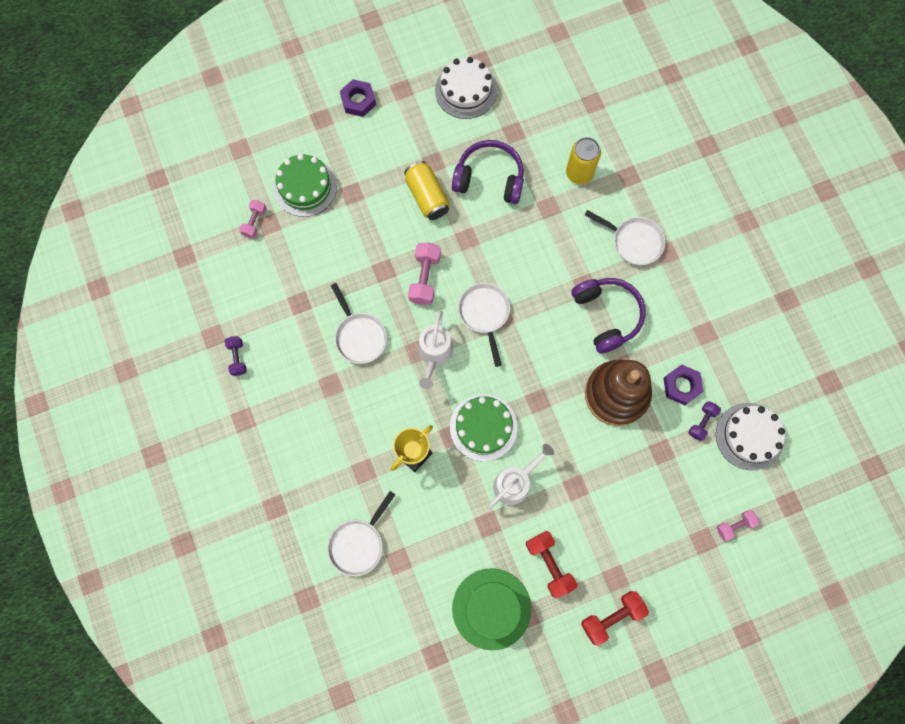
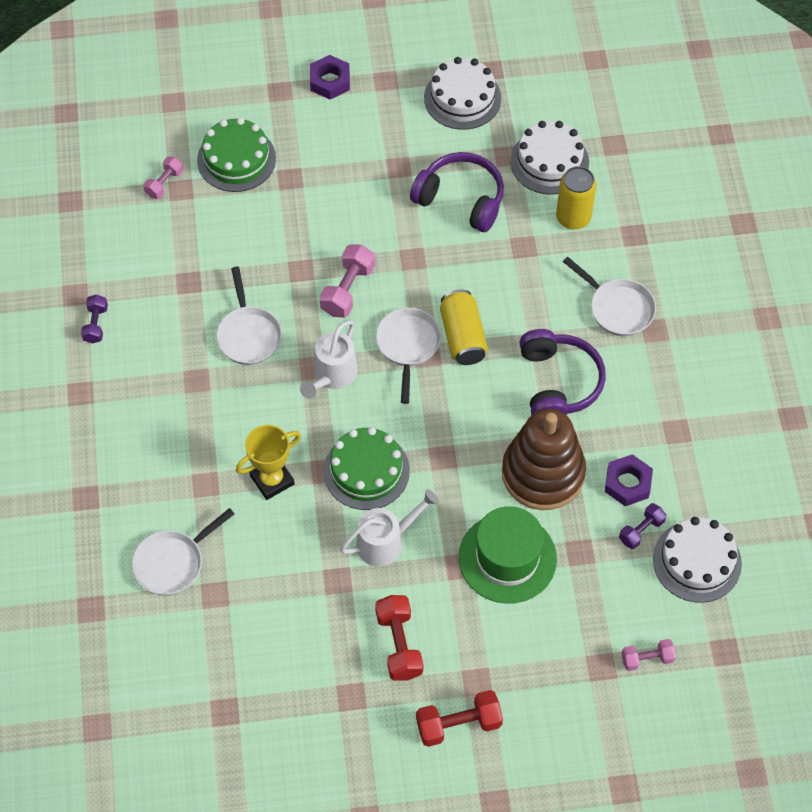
camera: 15 degrees right, 15 degrees down
yellow can [404,161,450,220] -> yellow can moved to [440,289,488,365]
green hat [452,568,531,650] -> green hat moved to [459,506,557,604]
none -> white cake [510,121,589,195]

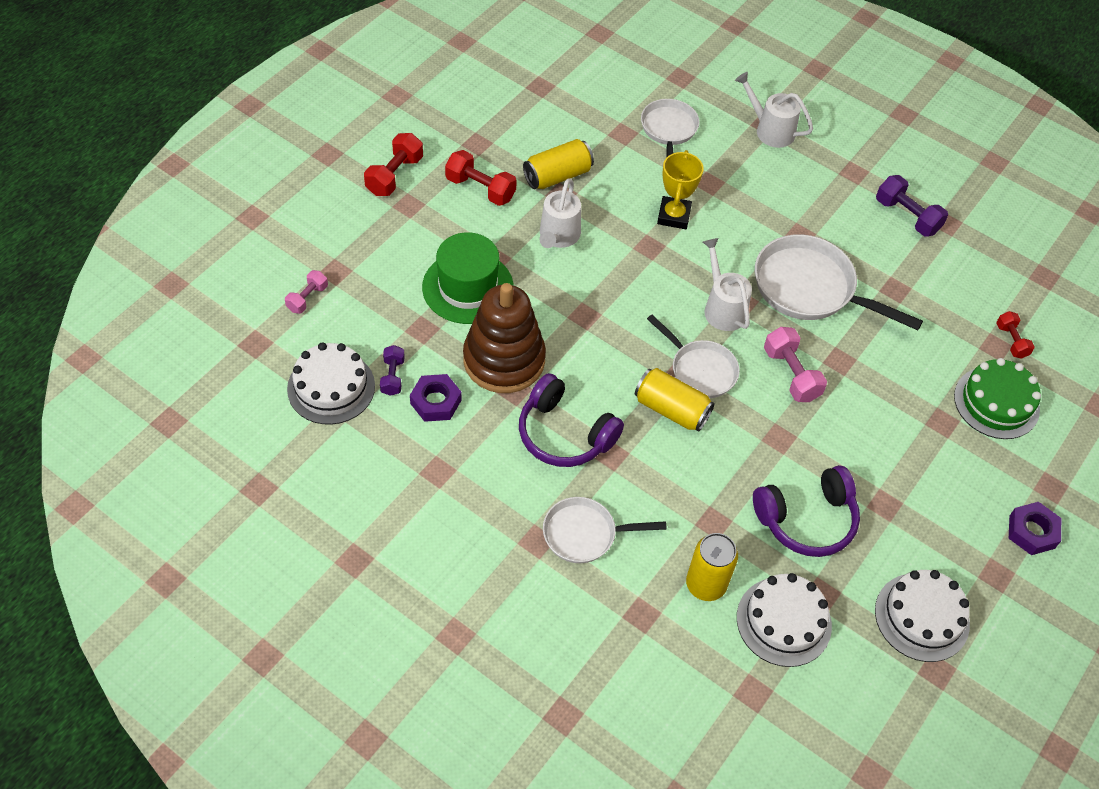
camera: 130 degrees right, 5 degrees down
purple dumbbell [81,295,108,344] -> purple dumbbell [876,175,948,237], size x1.59
pink dumbbell [143,156,183,199] -> red dumbbell [996,311,1035,359]
white pan [216,267,282,365] -> white pan [755,234,923,330], size x1.60
green cake [323,427,410,510] -> none
none -> yellow can [523,139,594,189]
none -> white watering can [735,72,813,148]

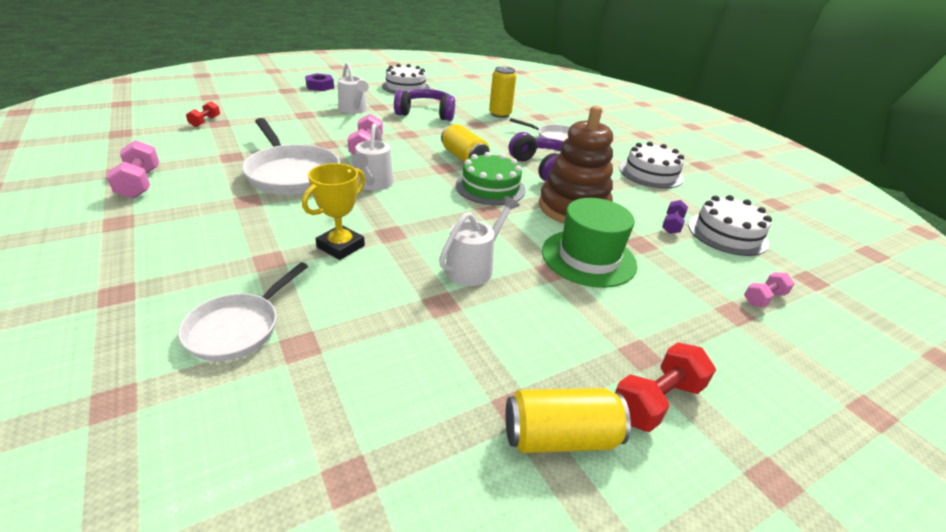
camera: 155 degrees left, 20 degrees down
purple nut [410,374,462,422] -> none
red dumbbell [445,150,517,206] -> none
yellow can [523,139,594,189] -> yellow can moved to [506,388,631,453]
white pan [647,315,740,398] -> none
white watering can [735,72,813,148] -> white watering can moved to [338,62,369,114]
white cake [737,573,832,667] -> white cake moved to [619,142,684,189]
purple dumbbell [876,175,948,237] -> pink dumbbell [107,140,159,198]
green cake [954,358,1041,439] -> green cake moved to [456,152,526,205]

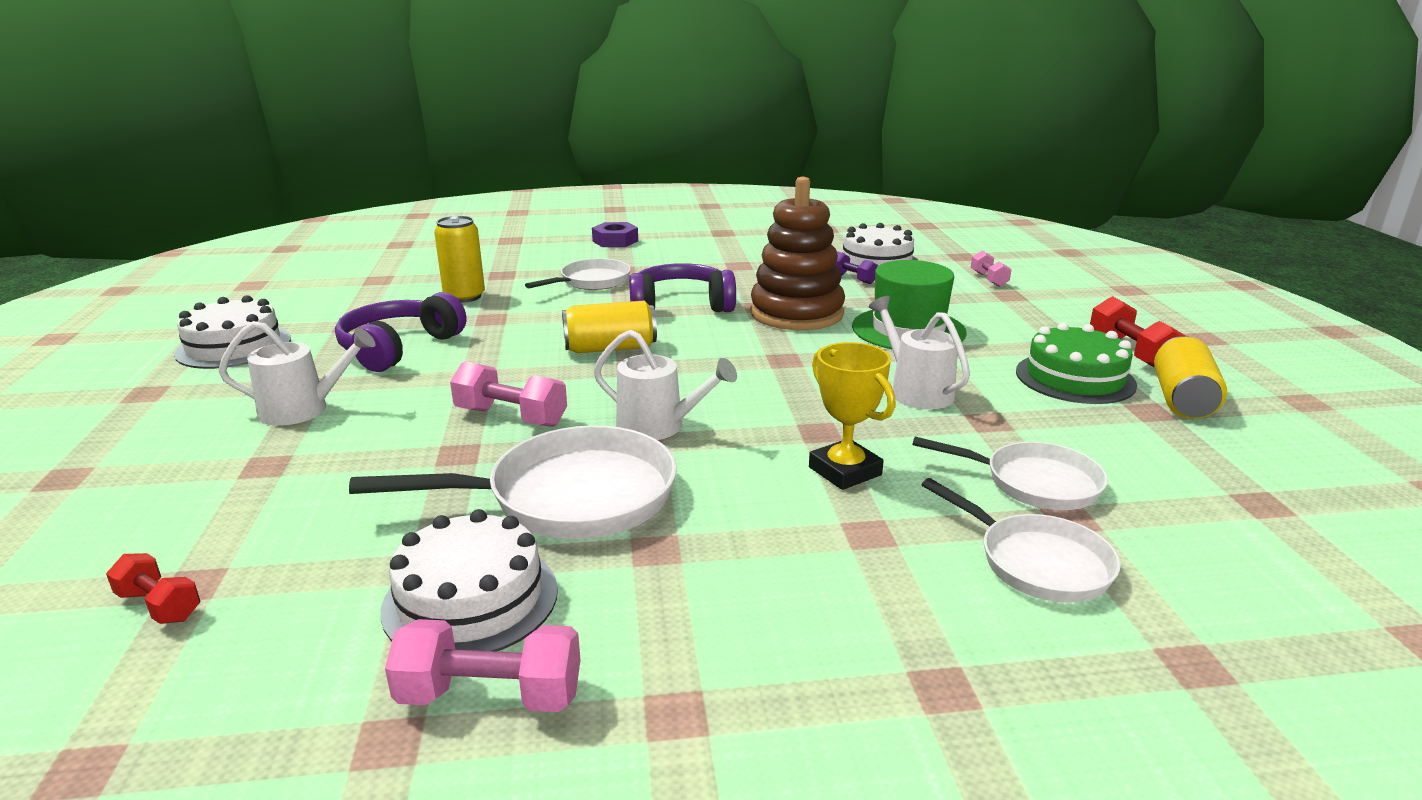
camera: 65 degrees left, 10 degrees down
purple nut [305,73,334,91] -> purple nut moved to [592,222,638,247]
green cake [456,152,526,205] -> green cake moved to [1016,322,1137,404]
white cake [619,142,684,189] -> white cake moved to [380,509,558,652]
none -> white pan [912,437,1108,510]

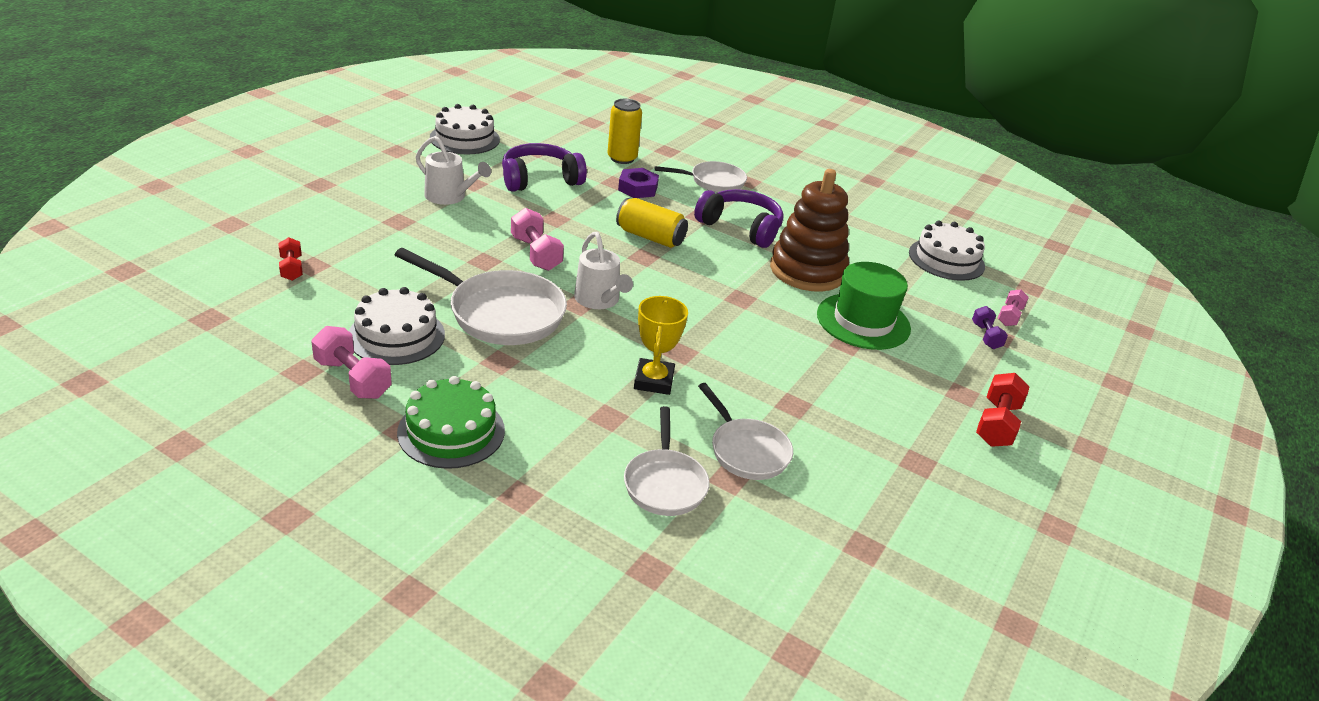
camera: 35 degrees right, 10 degrees up
purple nut [592,222,638,247] -> purple nut moved to [618,168,659,198]
purple dumbbell [836,251,878,284] -> purple dumbbell moved to [972,306,1008,349]
white watering can [869,296,970,409] -> none
green cake [1016,322,1137,404] -> green cake moved to [397,376,505,469]
yellow can [1154,336,1227,419] -> none

